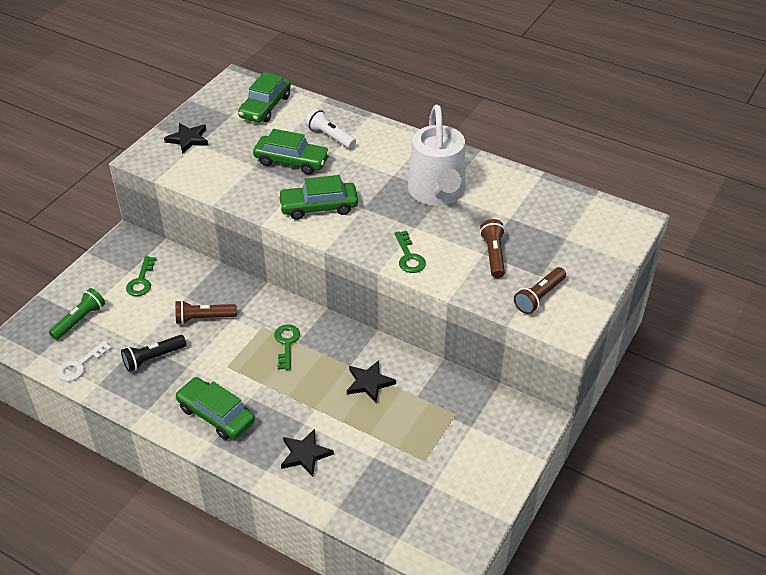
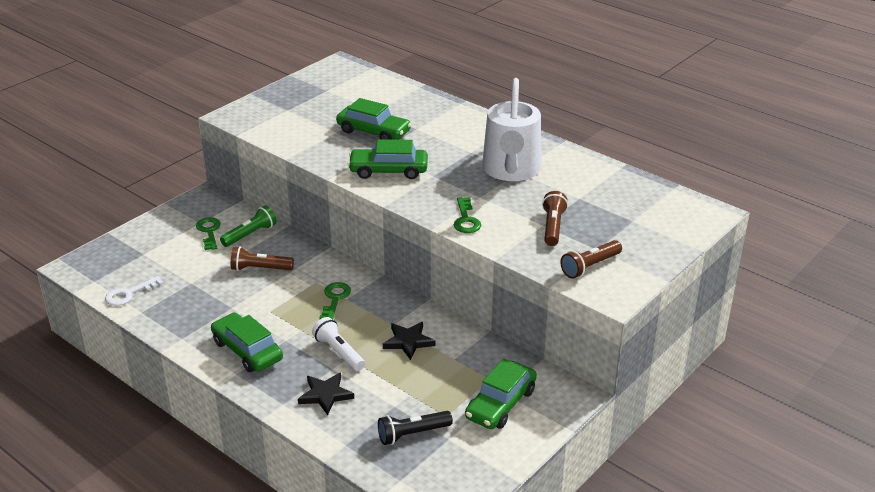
camera: 10 degrees right, 10 degrees down
green flashlight [49,288,105,340] -> green flashlight moved to [220,205,277,247]
black flashlight [121,335,187,372] -> black flashlight moved to [378,411,453,445]
green key [126,256,156,296] -> green key turned 150 degrees clockwise [196,217,221,250]
black star [164,123,208,154] -> none
green car [238,72,291,123] -> green car moved to [465,358,537,429]
white flashlight [305,108,356,149] -> white flashlight moved to [312,317,365,371]

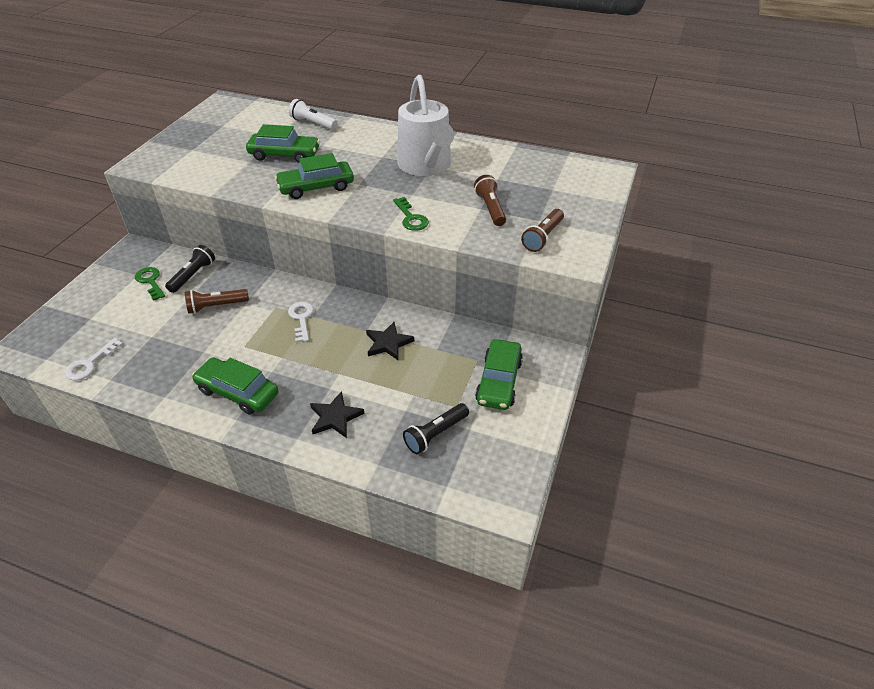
camera: 20 degrees left, 10 degrees up
green flashlight [220,205,277,247] -> black flashlight [165,245,215,293]
white flashlight [312,317,365,371] -> white flashlight moved to [289,99,338,130]
green key [320,282,351,320] -> white key [288,302,314,342]

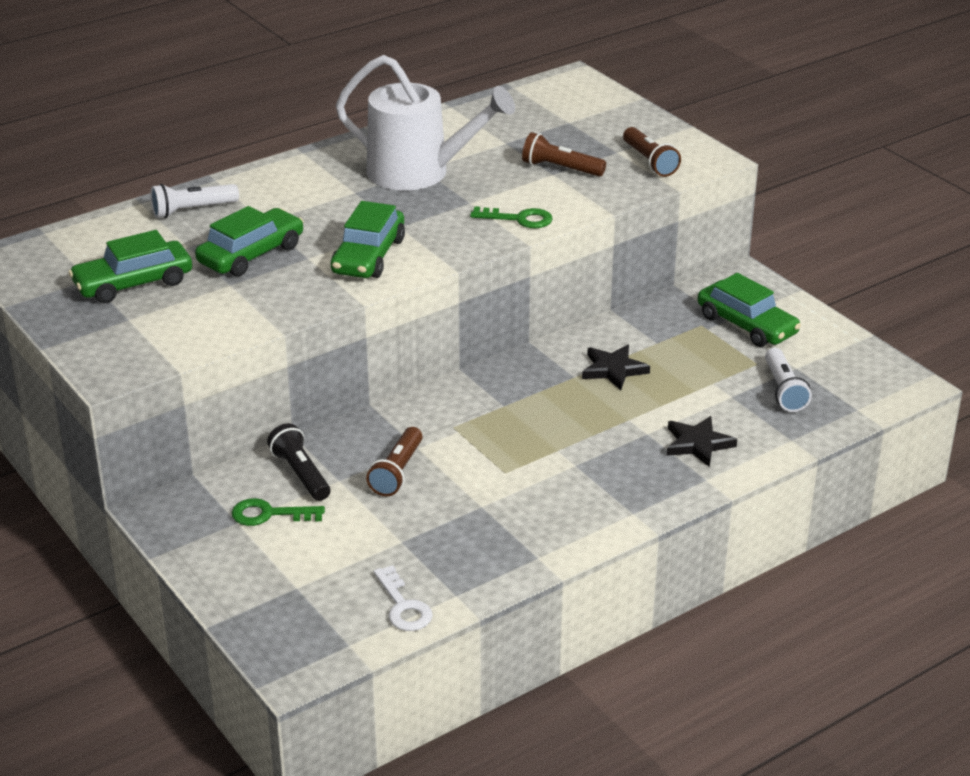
camera: 55 degrees left, 10 degrees down
green car [192,357,279,415] -> green car moved to [68,230,192,303]
white key [288,302,314,342] -> none
black flashlight [403,403,469,454] -> white flashlight [765,348,812,412]

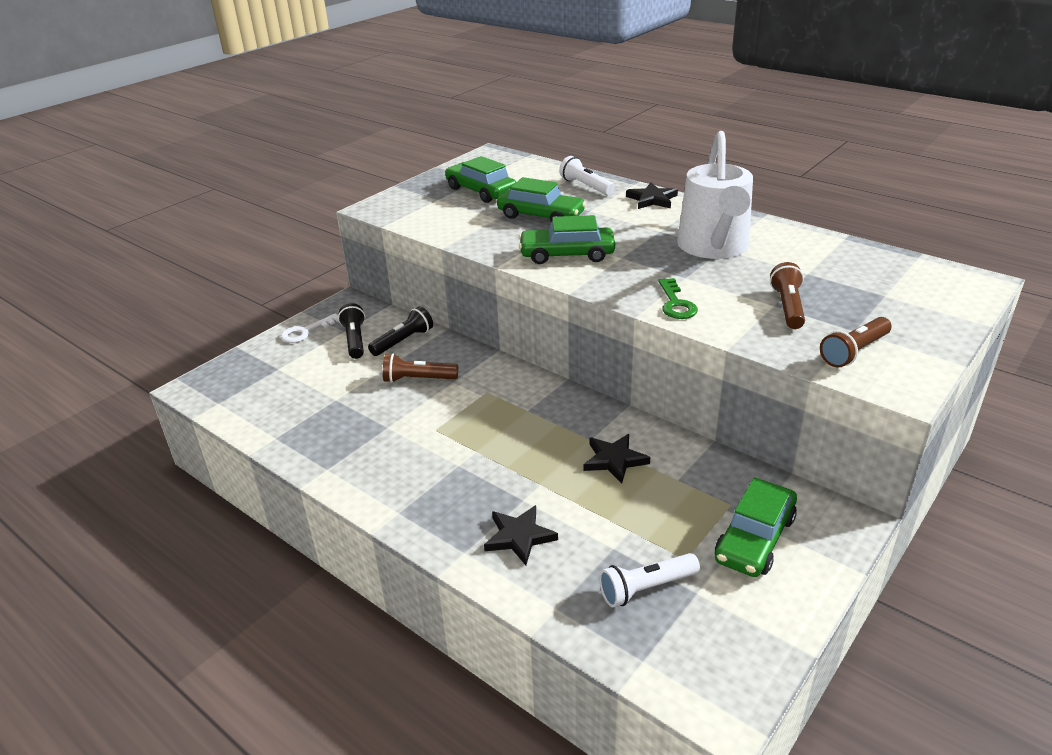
camera: 75 degrees right, 0 degrees up
green key [231,498,325,526] -> black flashlight [338,303,365,359]
white key [373,565,433,631] -> white key moved to [281,314,339,343]
none -> black star [626,182,678,209]

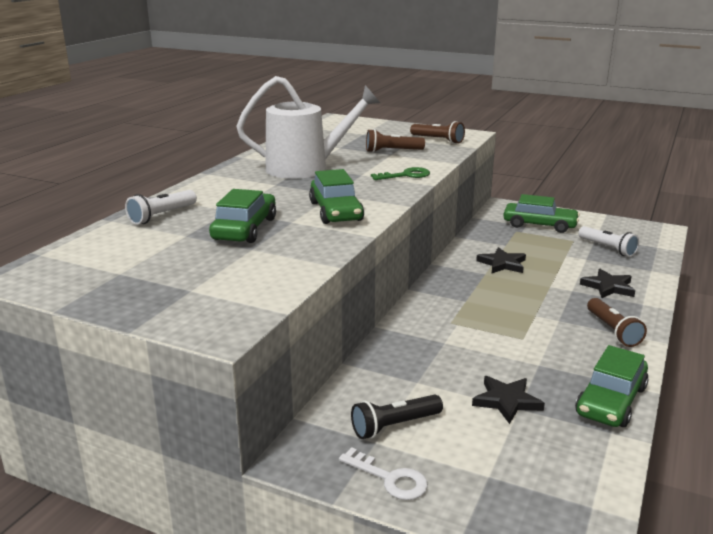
camera: 105 degrees left, 10 degrees down
black flashlight [368,306,433,356] -> none
brown flashlight [383,353,458,383] -> brown flashlight moved to [587,298,647,347]
green car [445,156,516,203] -> green car moved to [575,345,649,427]
black star [626,182,678,209] -> black star moved to [472,376,545,424]

